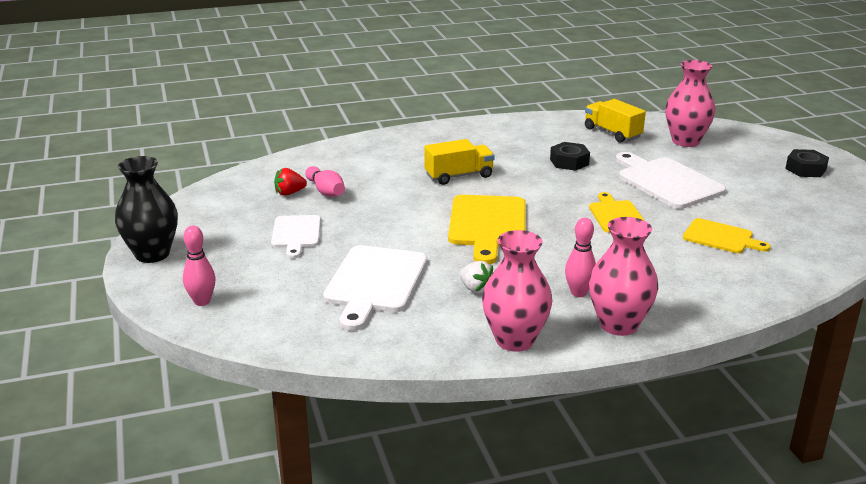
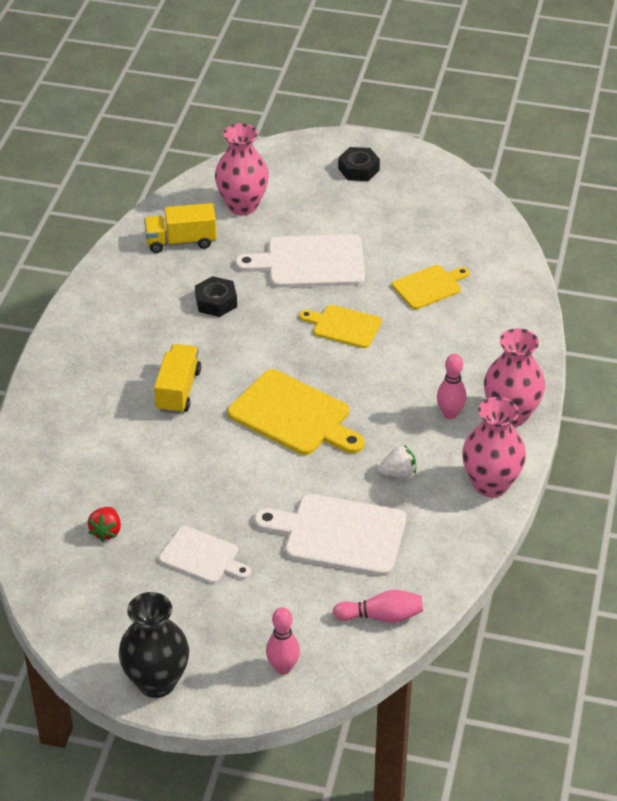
camera: 60 degrees left, 15 degrees up
pink bowling pin [305,166,345,197] -> pink bowling pin moved to [333,590,423,623]
white cutting board [323,245,427,331] -> white cutting board turned 150 degrees clockwise [254,494,406,576]

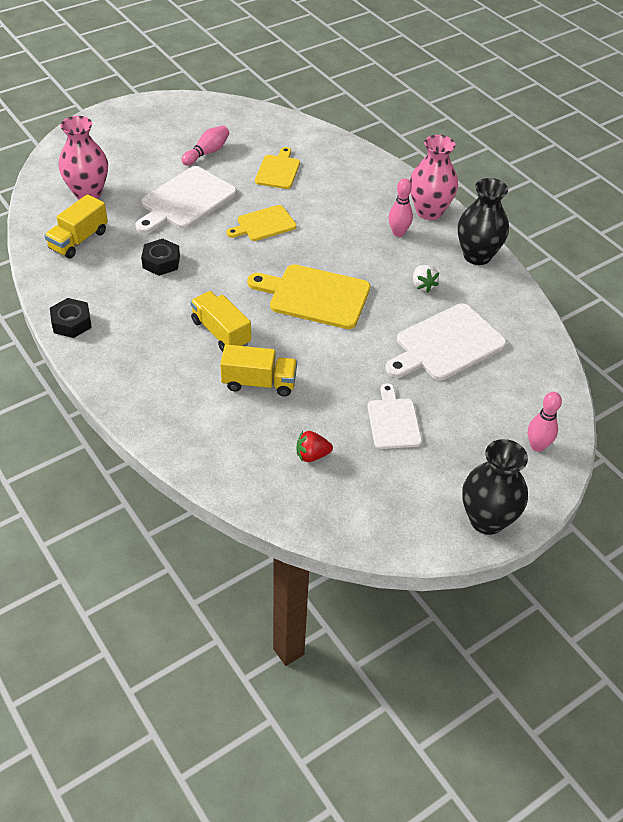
camera: 50 degrees left, 5 degrees up
red strawberry [88,507,121,542] -> red strawberry turned 120 degrees clockwise [297,431,333,462]
white cutting board [159,526,251,584] -> white cutting board turned 75 degrees counterclockwise [368,383,422,449]
yellow cutting board [228,369,364,455] -> yellow cutting board turned 150 degrees counterclockwise [247,264,370,329]
pink bowling pin [333,590,423,623] -> pink bowling pin moved to [182,126,229,166]
black nut [338,147,380,181] -> black nut moved to [50,298,92,338]
white strawberry [378,445,416,478] -> white strawberry turned 135 degrees clockwise [413,265,439,293]
pink vase [462,397,526,498] -> black vase [458,178,509,265]
none -> yellow truck [220,344,297,397]

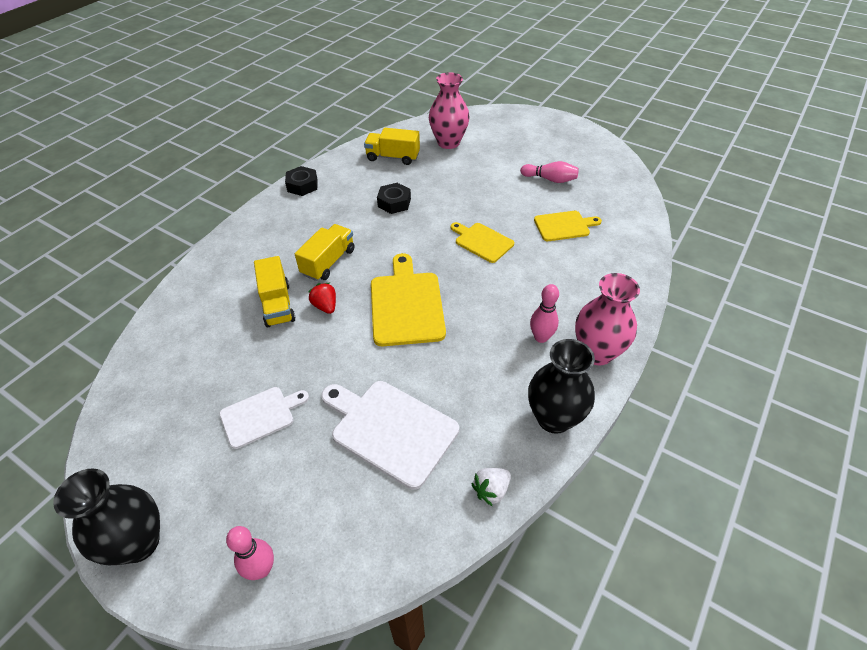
camera: 70 degrees right, 0 degrees up
white cutting board [135,166,237,234] -> none
red strawberry [297,431,333,462] -> red strawberry moved to [308,283,336,314]
white strawberry [413,265,439,293] -> white strawberry moved to [471,468,511,506]

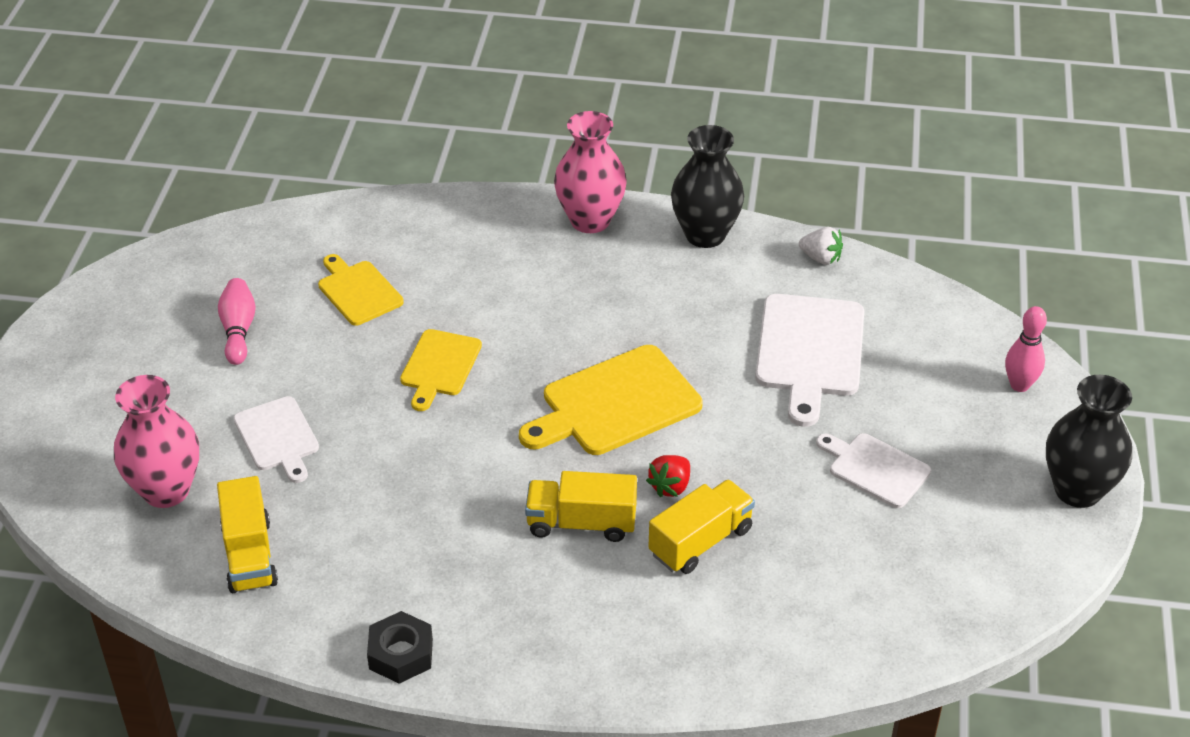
camera: 115 degrees left, 5 degrees down
black nut [377,183,411,214] -> none
pink bowling pin [530,284,559,343] -> none
none -> white cutting board [234,396,319,483]

